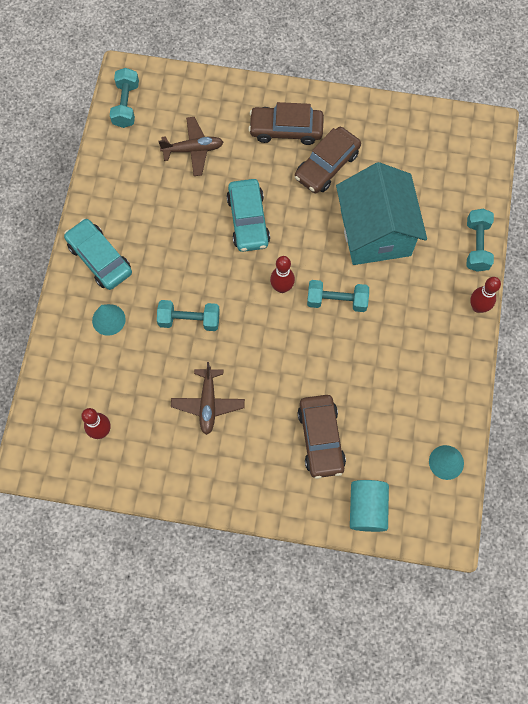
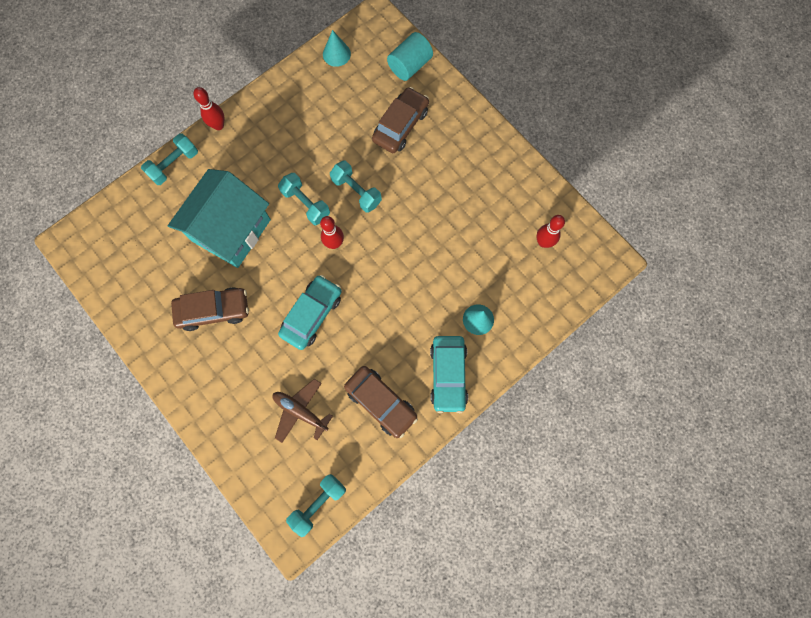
camera: 140 degrees left, 5 degrees up
turquoise dumbbell [157,300,220,331] -> turquoise dumbbell moved to [330,161,382,213]
brown plane [171,362,245,435] -> none
brown car [248,102,324,145] -> brown car moved to [344,366,418,438]

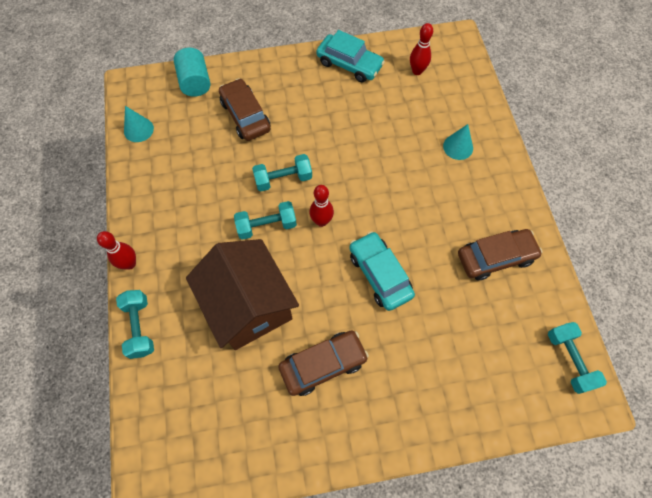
camera: 60 degrees left, 10 degrees down
turquoise house [168,169,271,268] -> brown house [186,239,299,350]
brown car [171,287,249,331] -> brown car turned 45 degrees clockwise [278,331,369,396]
brown plane [273,379,333,443] -> none
turquoise car [430,336,468,413] -> turquoise car moved to [316,30,385,82]

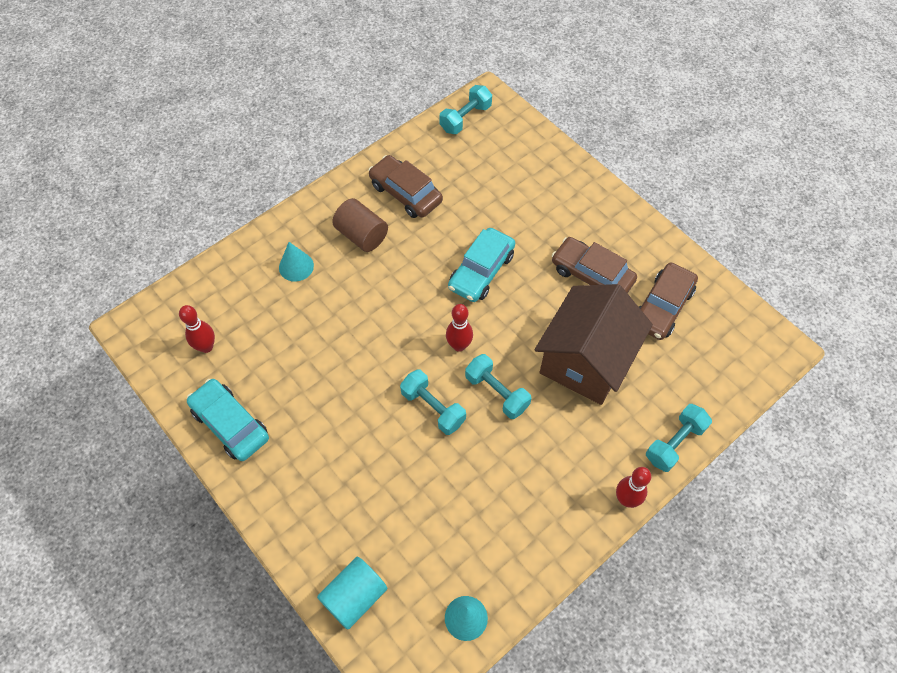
camera: 120 degrees left, 5 degrees down
brown car [219,78,270,141] -> brown car moved to [639,262,698,340]
turquoise car [316,30,385,82] -> turquoise car turned 45 degrees counterclockwise [187,379,269,461]
none -> brown cylinder [332,198,388,252]

